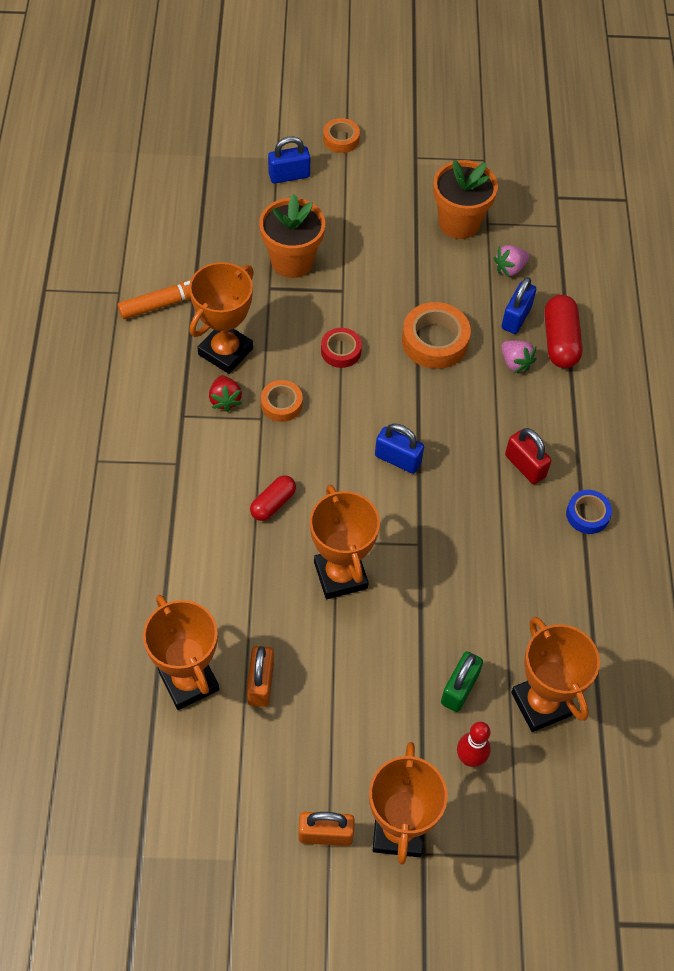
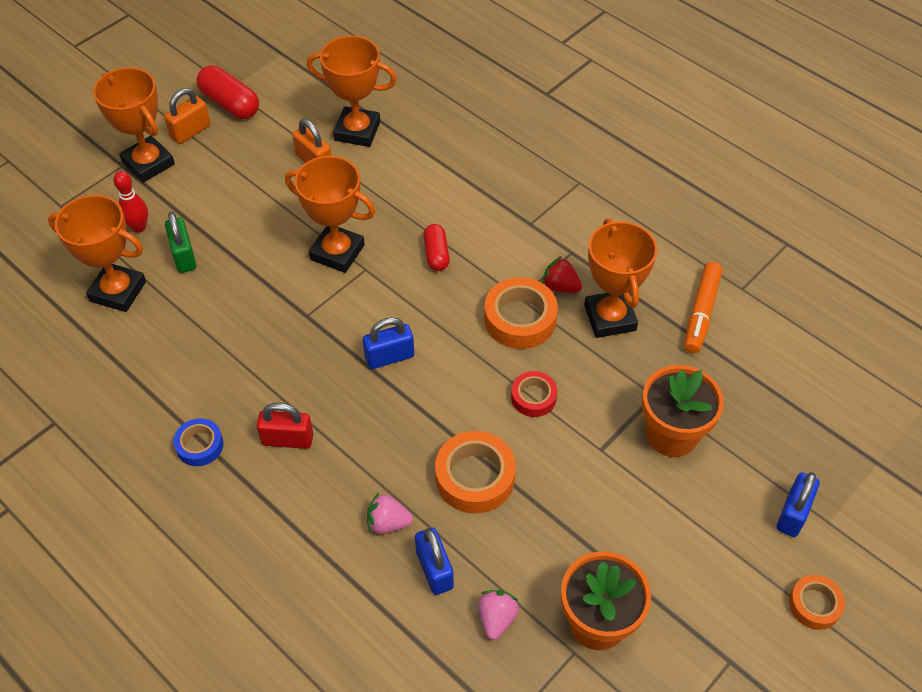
camera: 135 degrees right, 5 degrees down
orange tape [261,380,303,422] -> orange tape [484,277,558,349], size x1.67
red capsule [544,295,583,368] -> red capsule moved to [196,65,259,119]

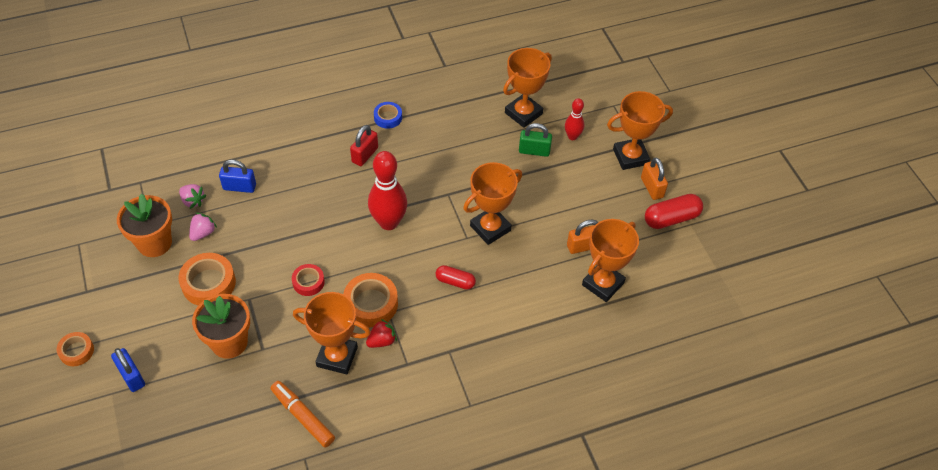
camera: 115 degrees right, 0 degrees up
blue padlock [363,317,414,369] -> red bowling pin [368,151,407,230]
pink strawberry [367,492,413,534] -> pink strawberry moved to [189,213,217,241]
orange tape [435,431,516,513] -> orange tape moved to [179,253,236,306]

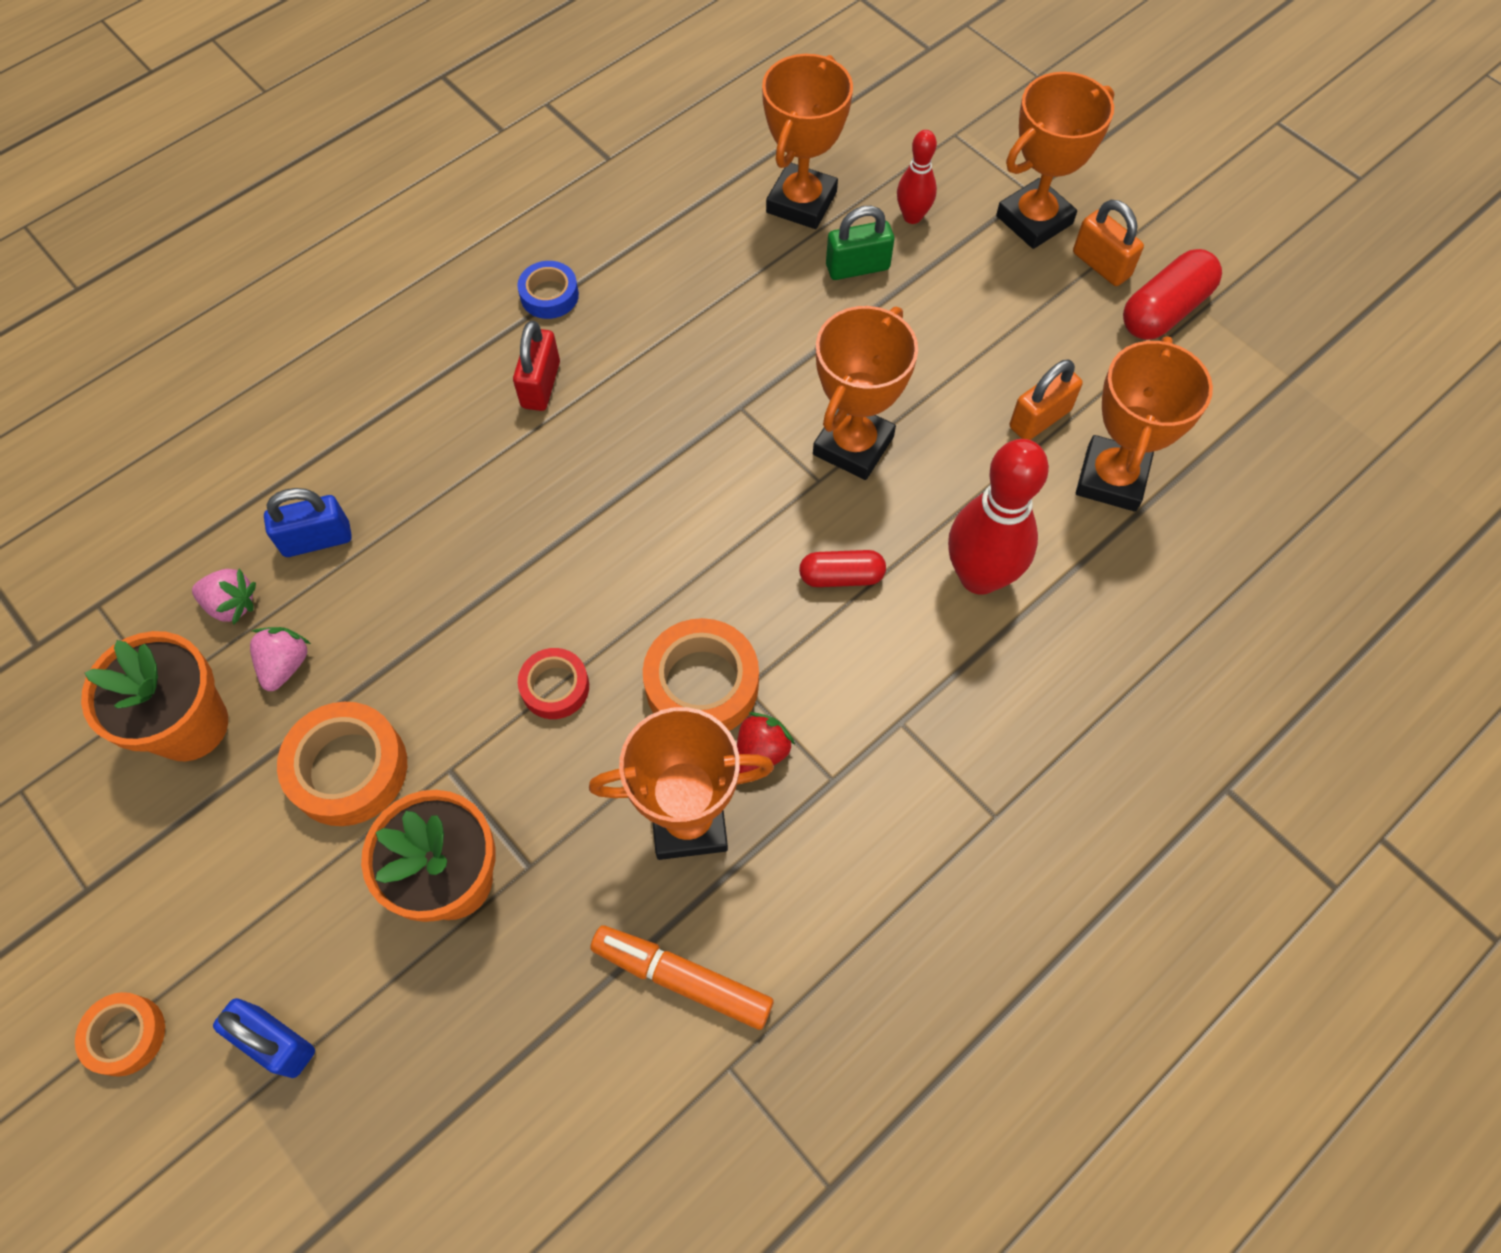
camera: 20 degrees left, 10 degrees up
red bowling pin [368,151,407,230] -> red bowling pin moved to [948,439,1049,595]

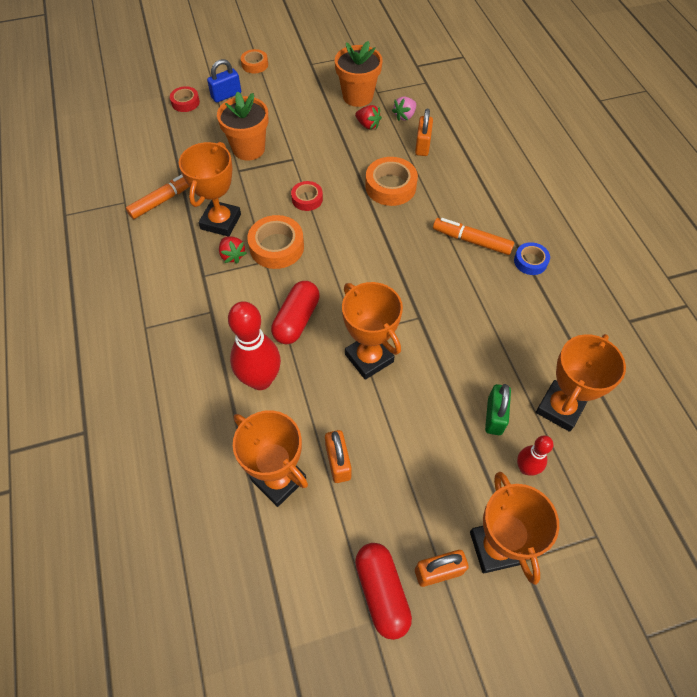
camera: 115 degrees right, 5 degrees down
pink strawberry [250,627,311,691] -> red strawberry [355,105,382,129]
blue padlock [264,488,352,557] -> orange padlock [415,109,433,156]
orange tape [277,702,407,826] -> orange tape moved to [365,157,418,206]
red padlock [513,321,560,411] -> orange marker [433,218,514,255]
orange trophy [762,54,853,229] -> orange trophy turned 75 degrees clockwise [536,334,626,432]
red capsule [799,550,886,587] -> red capsule [271,281,320,344], size x1.57
none -> red tape [170,86,200,112]

